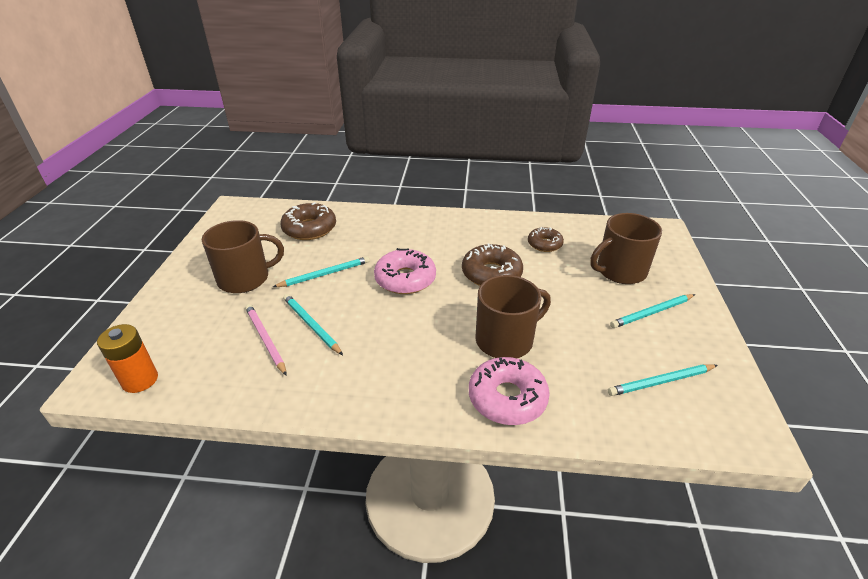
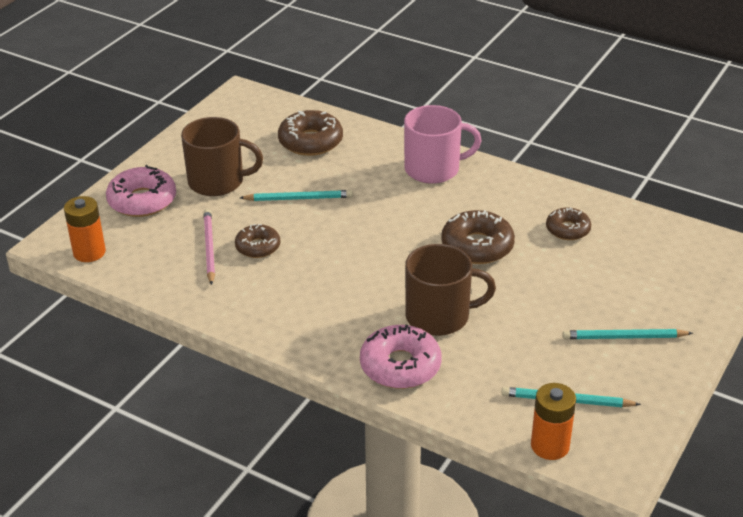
camera: 25 degrees right, 0 degrees up
turquoise pencil [283,294,343,355] -> brown donut [235,224,280,258]
pink donut [374,248,436,294] -> pink donut moved to [106,165,176,217]
brown mug [590,213,662,284] -> none
none -> pink mug [404,105,482,184]
none -> orange battery [531,383,576,460]

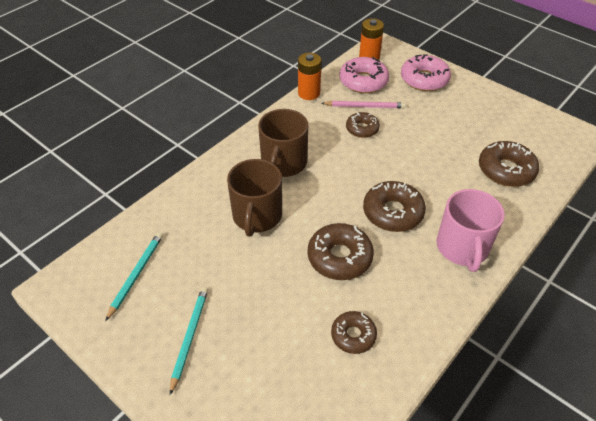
camera: 100 degrees right, 10 degrees up
brown mug [181,117,263,196] -> brown mug moved to [258,109,308,177]
turquoise pencil [240,190,353,201] -> none
pink donut [360,325,442,389] -> pink donut moved to [339,57,389,93]
orange battery [531,383,576,460] -> orange battery moved to [298,53,321,100]
none -> brown donut [363,181,426,232]

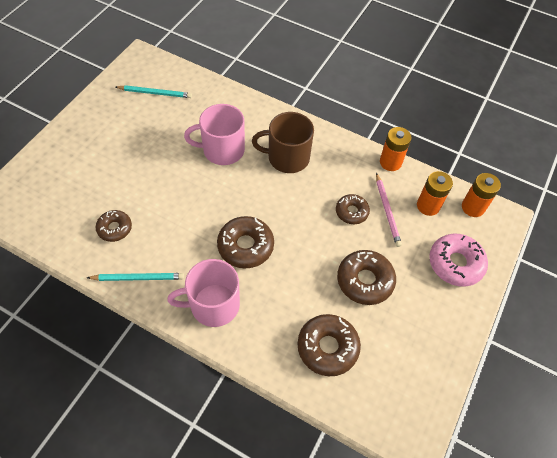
camera: 75 degrees right, 10 degrees up
turquoise pencil [170,287,208,395] -> turquoise pencil moved to [87,273,184,281]
brown mug [227,159,282,237] -> pink mug [184,104,245,165]
brown donut [308,223,374,280] -> brown donut moved to [337,250,396,305]
pink donut [339,57,389,93] -> orange battery [417,171,453,216]

